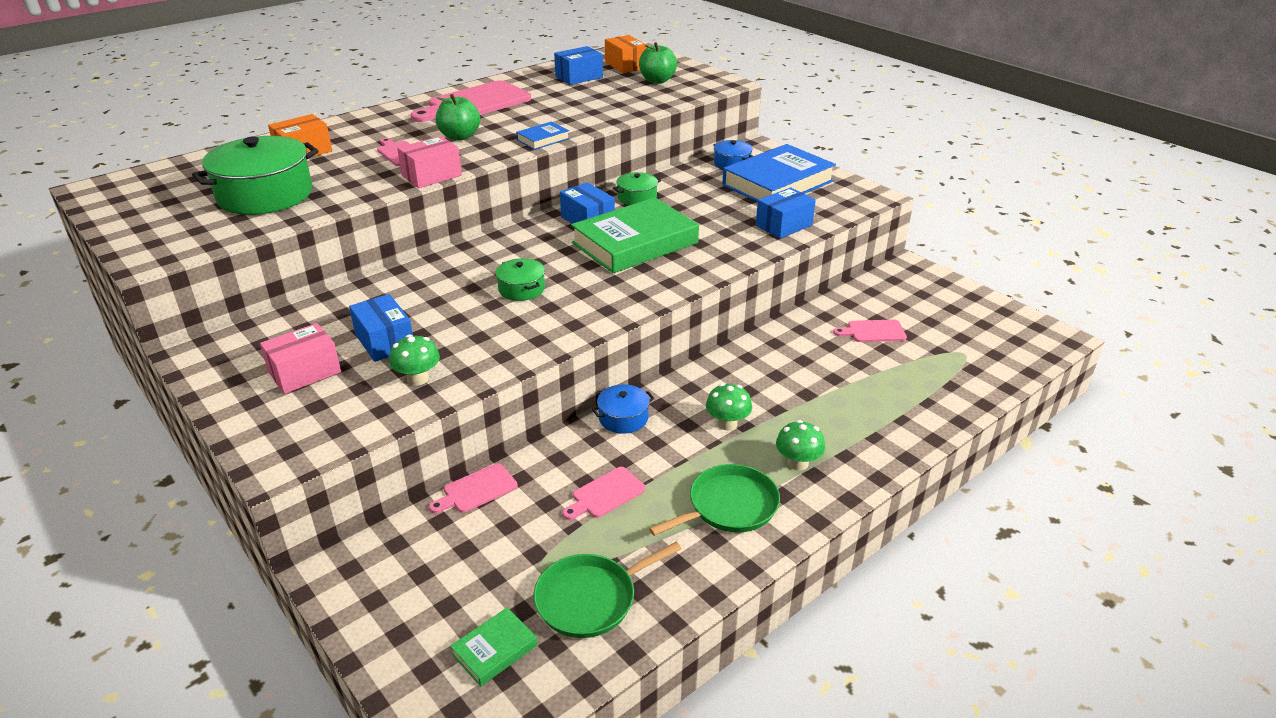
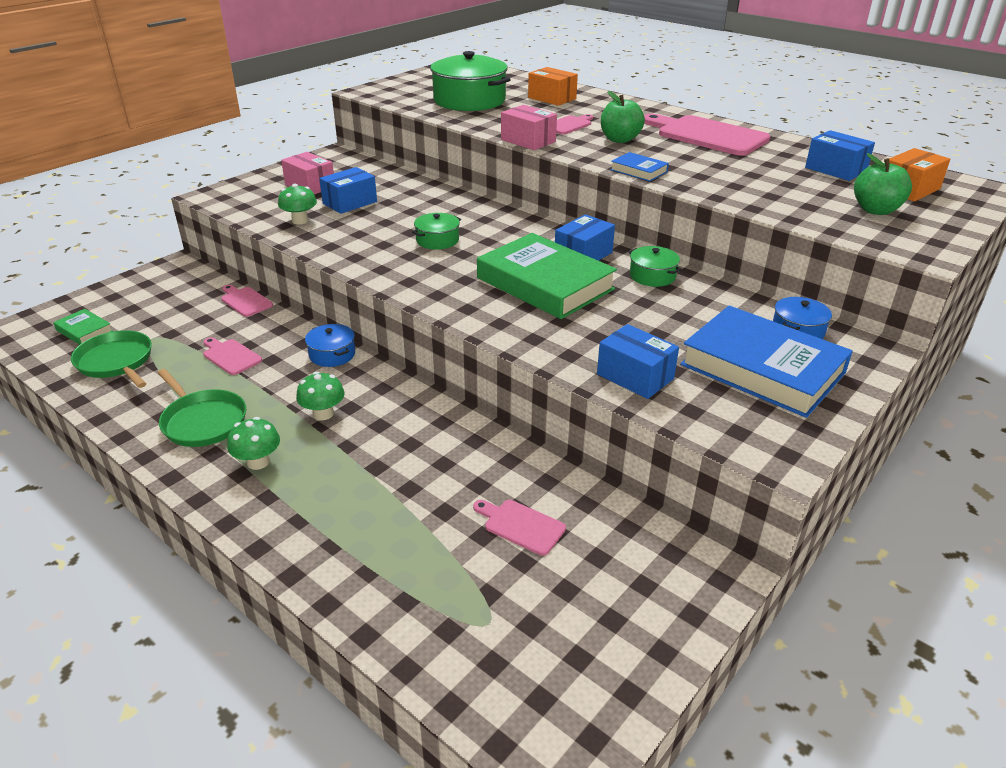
camera: 80 degrees right, 0 degrees up
pink cutting board [833,320,907,342] -> pink cutting board turned 45 degrees counterclockwise [473,500,566,556]

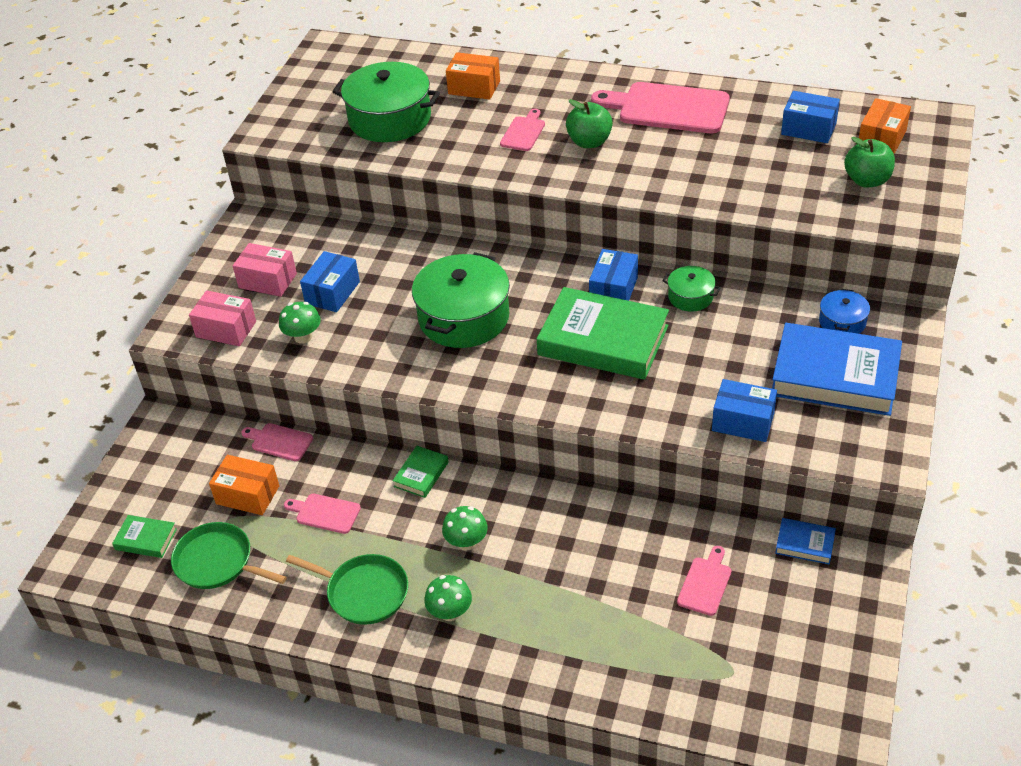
camera: 20 degrees left, 10 degrees up
blue pot [305,324,355,367] -> green book [393,446,449,498]
green pot [412,213,461,249] -> green pot [412,252,510,348], size x2.03
pink cutting board [473,500,566,556] -> pink cutting board turned 105 degrees clockwise [677,546,731,616]
pink box [501,105,557,150] -> pink box moved to [189,290,256,346]
blue book [610,152,669,182] -> blue book moved to [775,518,836,565]
none -> orange box [209,455,279,515]

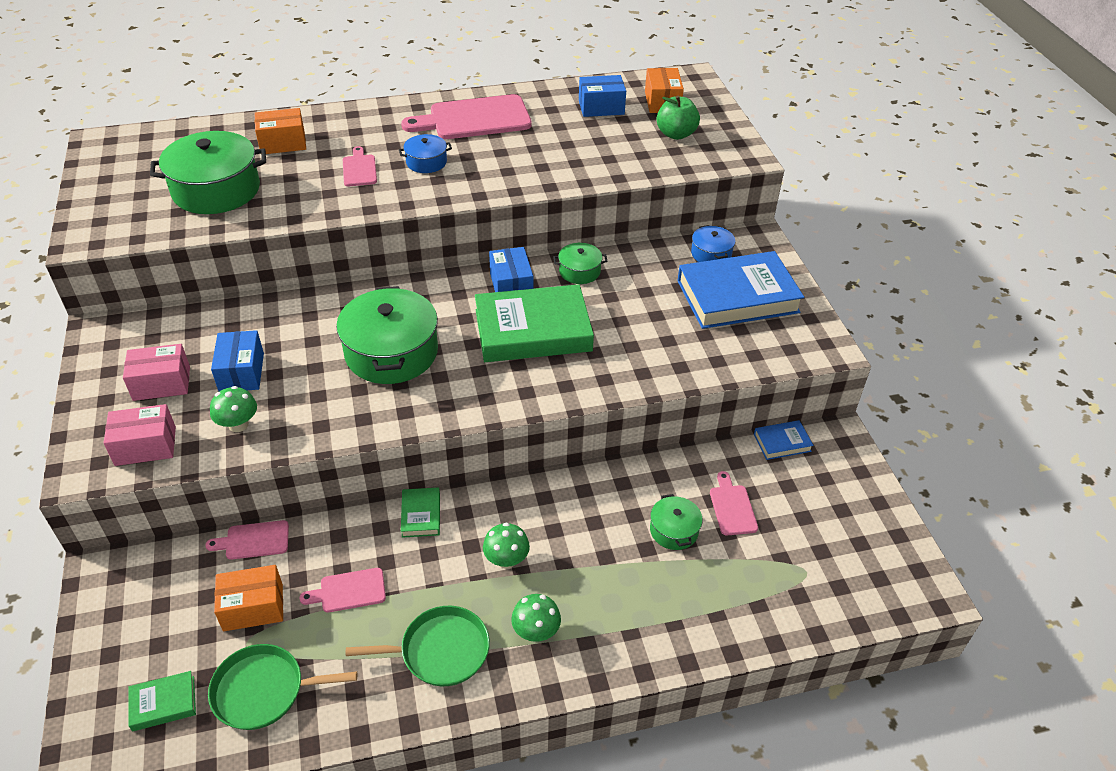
camera: 35 degrees left, 0 degrees up
green apple [566,99,613,148] -> blue pot [399,134,452,173]
blue box [712,379,777,442] -> none
none -> green pot [650,494,703,550]

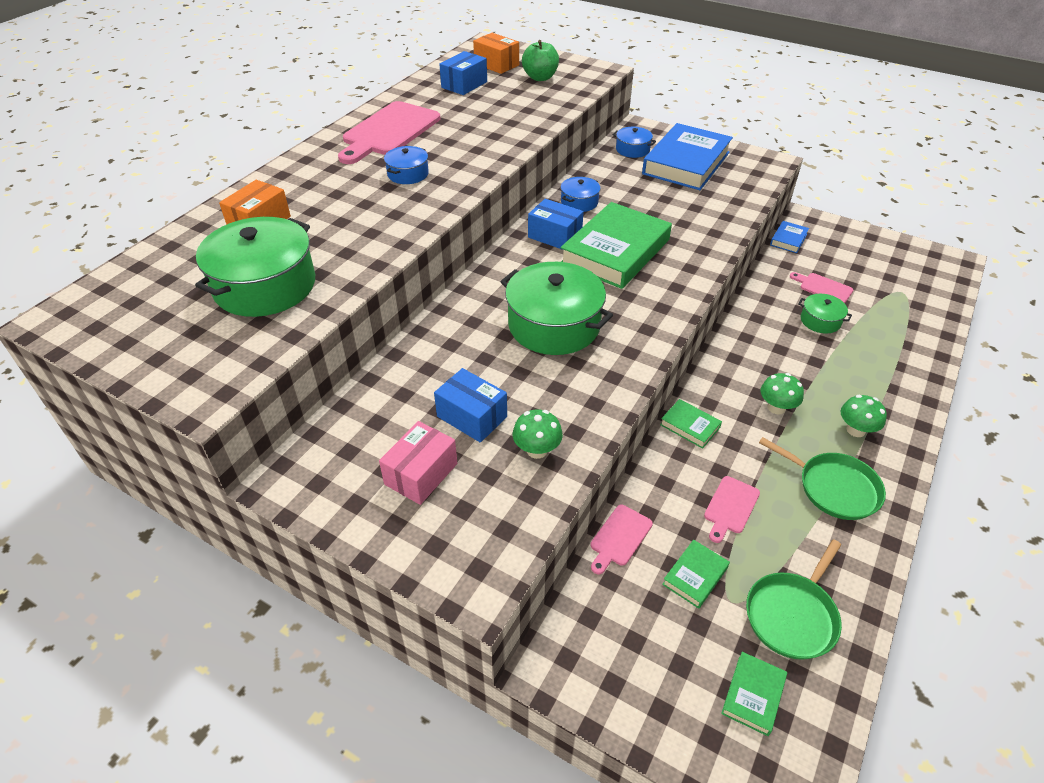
camera: 45 degrees left, 0 degrees up
pink box [104,404,176,466] -> none
orange box [214,565,283,631] -> green book [662,540,730,609]
pink cutting board [343,146,377,186] -> none
green pan [346,606,490,686] -> green pan turned 90 degrees clockwise [759,437,886,520]
green pot [553,243,607,284] -> blue pot [561,177,601,212]

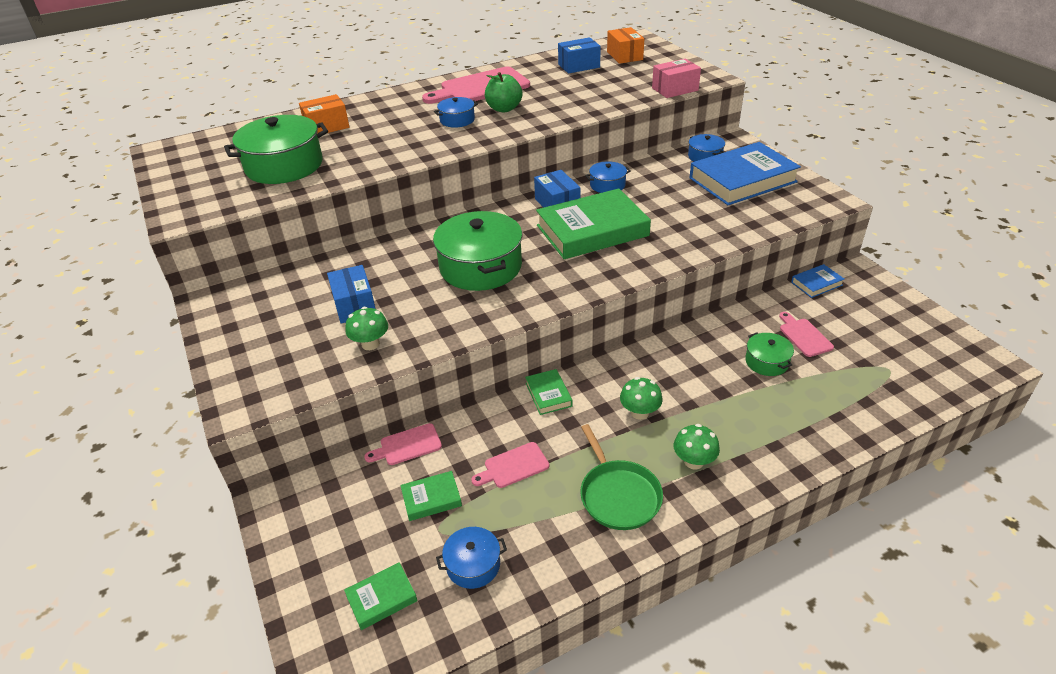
camera: 35 degrees right, 5 degrees down
pink box [379,421,457,505] -> pink box moved to [652,59,701,98]
green apple [522,40,559,81] -> green apple moved to [485,72,522,112]
green pan [746,539,842,660] -> blue pot [436,527,507,589]

